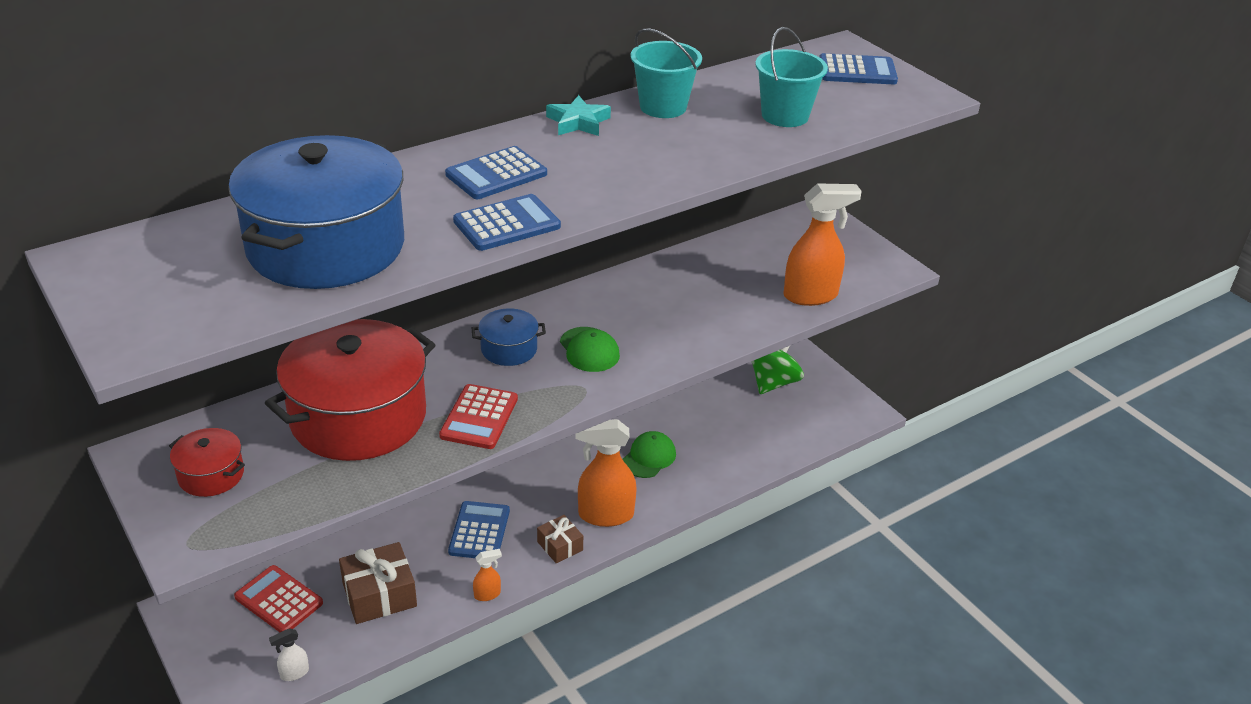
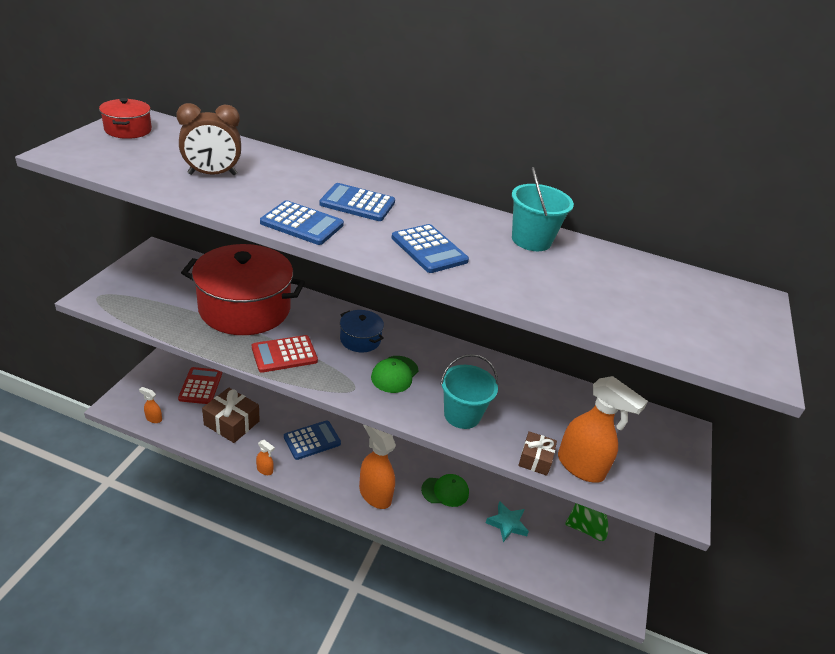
camera: 50 degrees right, 0 degrees up
red pot [169,428,245,497] -> red pot moved to [99,98,152,139]
blue pot [228,135,404,289] -> brown clock [176,103,241,175]
white spray bottle [269,628,309,681] -> orange spray bottle [139,387,162,423]
brown gift [537,515,583,563] -> brown gift moved to [518,431,557,476]
turquoise star [546,95,611,136] -> turquoise star moved to [486,501,529,542]
turquoise bucket [755,27,828,127] -> turquoise bucket moved to [440,354,498,429]
blue calculator [820,53,898,84] -> blue calculator moved to [392,224,469,273]

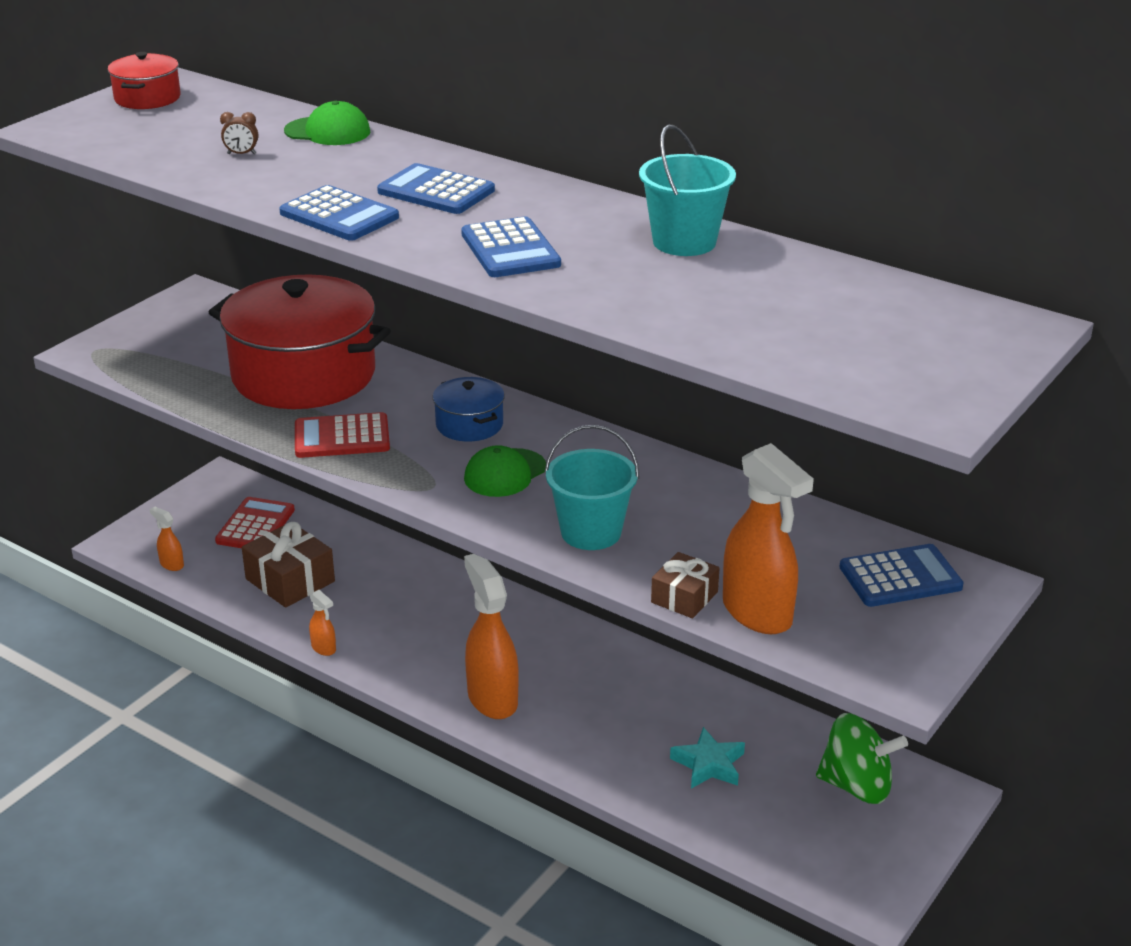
camera: 20 degrees right, 5 degrees down
brown clock [176,103,241,175] -> brown clock [220,112,258,154], size x0.42
blue calculator [284,420,341,460] -> blue calculator moved to [839,544,964,607]
green cap [421,474,469,507] -> green cap moved to [284,101,370,145]

